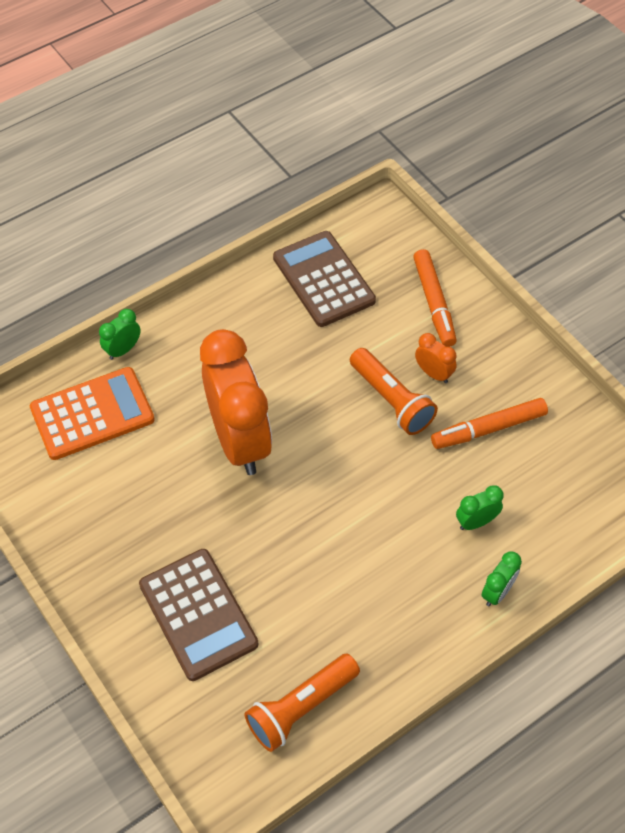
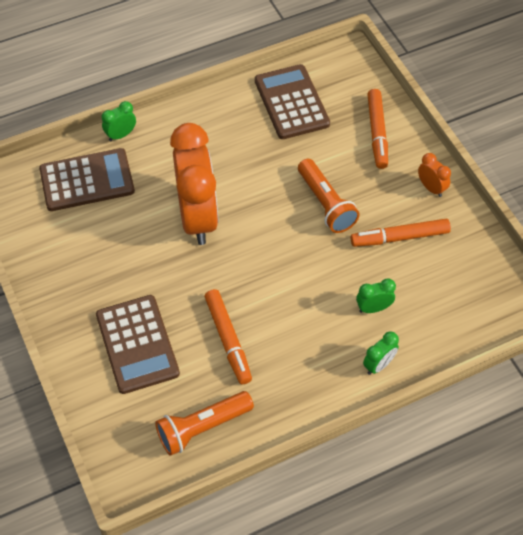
camera: 10 degrees right, 0 degrees up
orange calculator [30,367,155,460] -> brown calculator [39,148,135,211]
orange clock [415,333,457,383] -> orange clock moved to [418,153,451,197]
none -> orange marker [205,289,252,384]

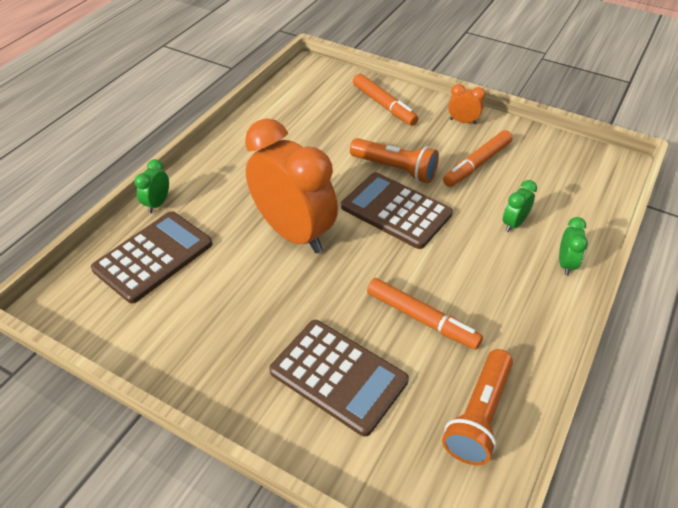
camera: 35 degrees left, 10 degrees down
brown calculator [255,64,330,139] -> brown calculator moved to [341,172,453,249]

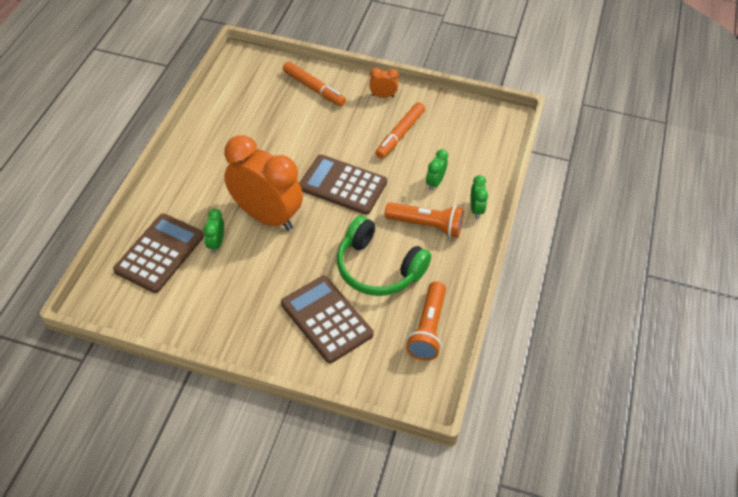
camera: 15 degrees left, 5 degrees up
green clock [134,159,169,213] -> green clock moved to [203,209,224,253]
brown calculator [269,320,409,437] -> brown calculator turned 150 degrees counterclockwise [281,276,374,363]
orange flashlight [350,138,439,183] -> orange flashlight moved to [385,202,464,237]
orange marker [367,278,483,350] -> green headphones [337,215,431,296]

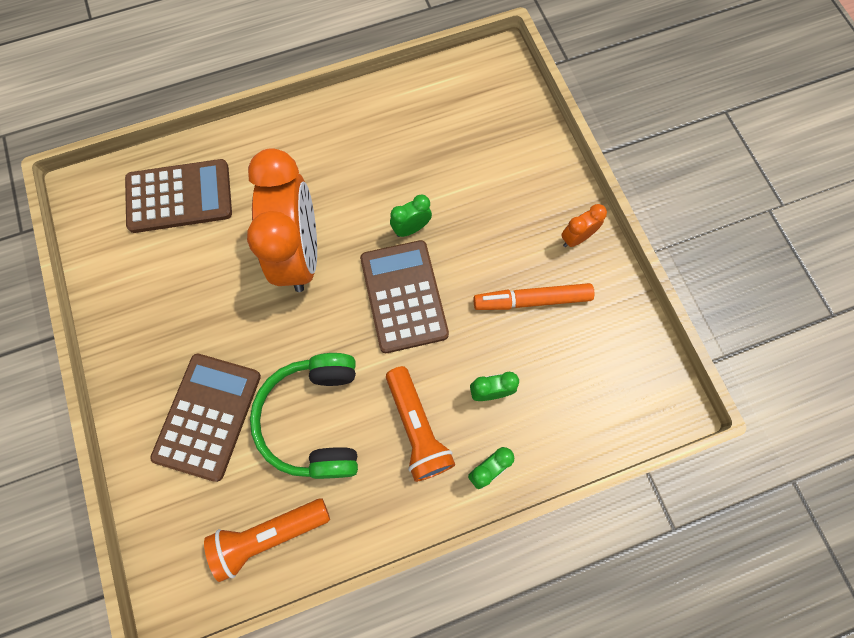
camera: 55 degrees right, 20 degrees up
green clock [203,209,224,253] -> green clock moved to [390,195,432,237]
orange marker [283,62,346,106] -> none
orange clock [369,68,399,98] -> orange clock turned 90 degrees counterclockwise [561,204,607,247]

